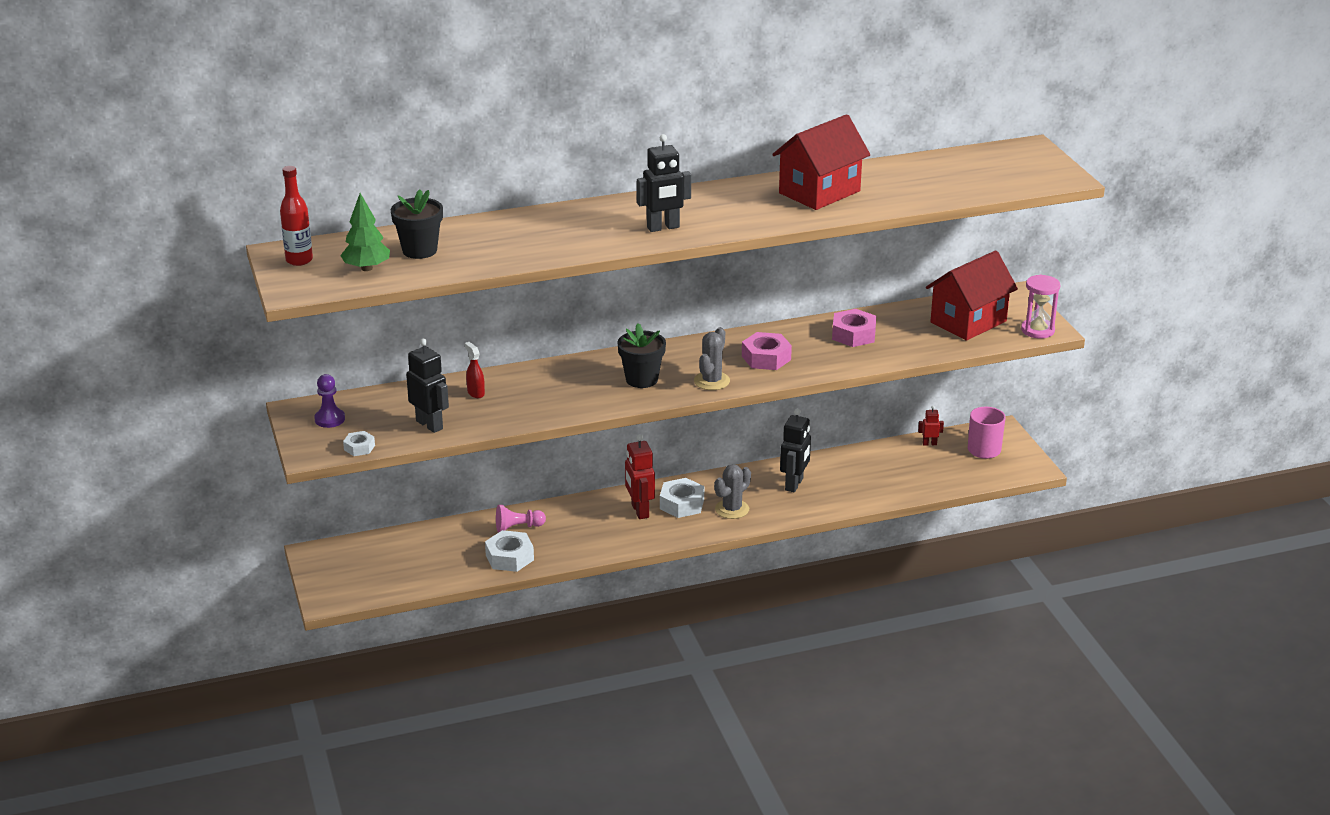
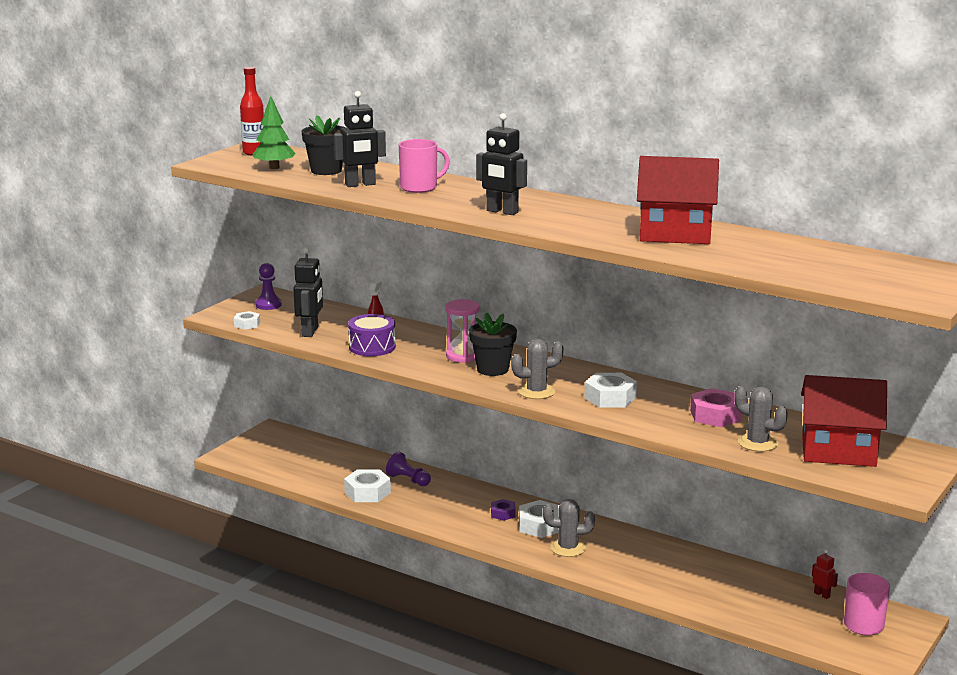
camera: 50 degrees right, 10 degrees down
pink pawn [496,505,546,533] -> purple pawn [386,451,431,486]
red robot [625,434,655,519] -> purple nut [491,499,516,521]
pink nut [742,332,792,370] -> white nut [584,373,637,408]
black robot [780,409,811,492] -> black robot moved to [333,91,386,187]
pink hourglass [1021,275,1060,339] -> pink hourglass moved to [446,299,480,363]
none -> purple drum [348,314,396,356]
none -> pink mug [399,139,450,193]
none -> grey cactus [734,386,788,452]

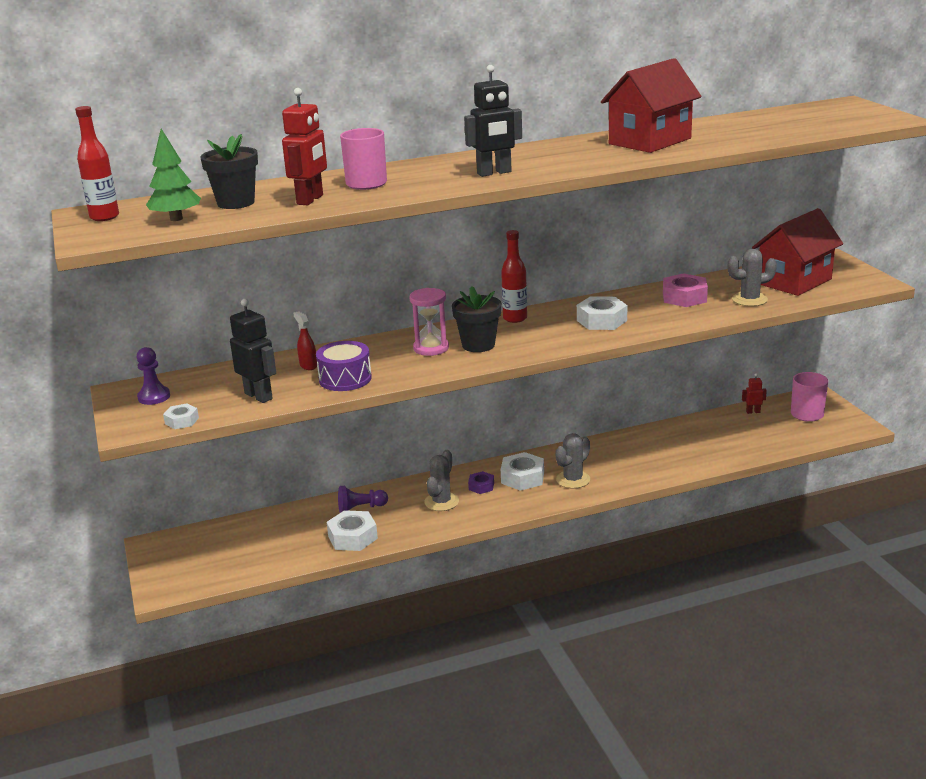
camera: 50 degrees left, 5 degrees up
black robot [333,91,386,187] -> red robot [282,88,327,205]
grey cactus [511,339,564,399] -> grey cactus moved to [424,450,459,511]
none -> red bottle [501,230,527,323]

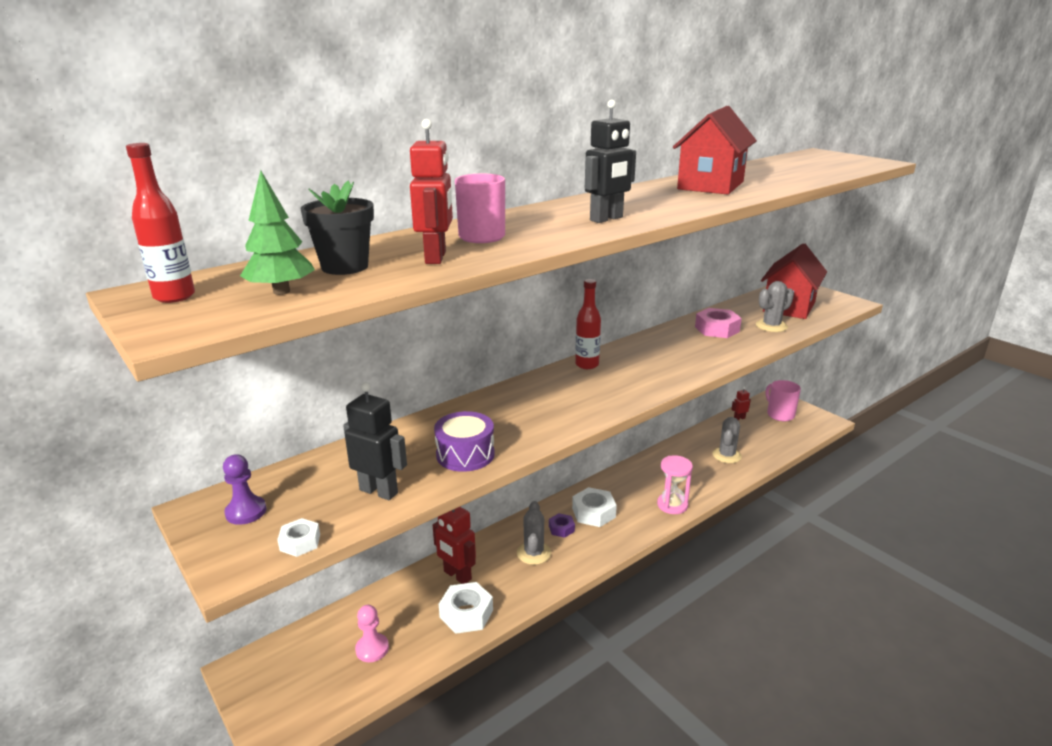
camera: 20 degrees left, 0 degrees up
red spray bottle [294,311,317,370] -> none
purple pawn [338,486,388,513] -> red robot [433,507,476,584]
pink hourglass [409,288,449,356] -> pink hourglass moved to [657,455,693,514]
black flower pot [452,286,502,352] -> none
grey cactus [555,433,590,489] -> grey cactus moved to [712,417,742,463]
white nut [577,297,627,330] -> none
none -> pink pawn [355,605,389,662]

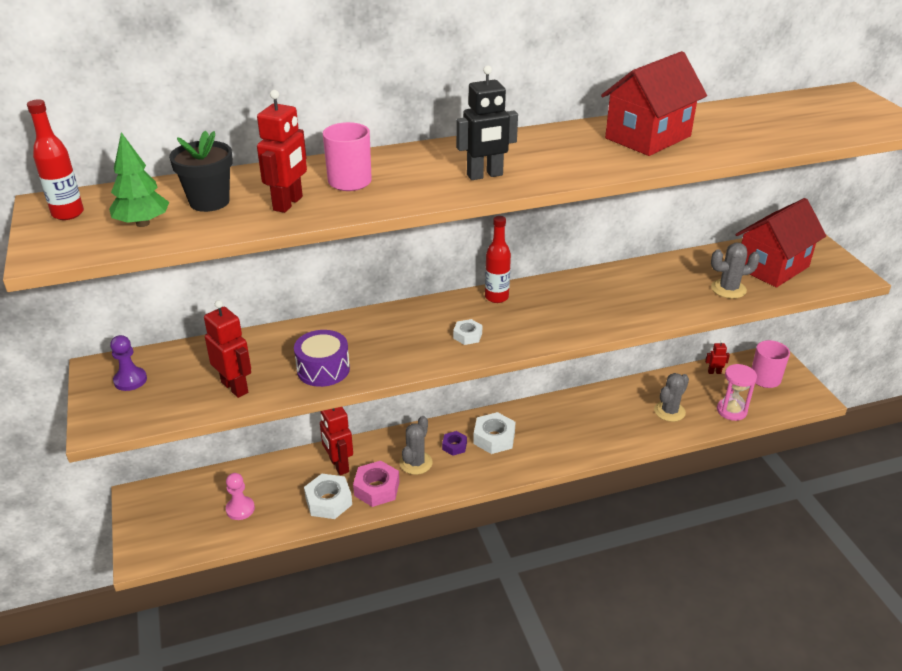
camera: 20 degrees right, 10 degrees up
white nut [277,518,320,557] -> white nut moved to [453,319,482,345]
black robot [343,382,407,500] -> red robot [204,300,251,398]
pink hourglass [657,455,693,514] -> pink hourglass moved to [717,364,757,421]
pink nut [695,308,742,338] -> pink nut moved to [353,461,399,507]

